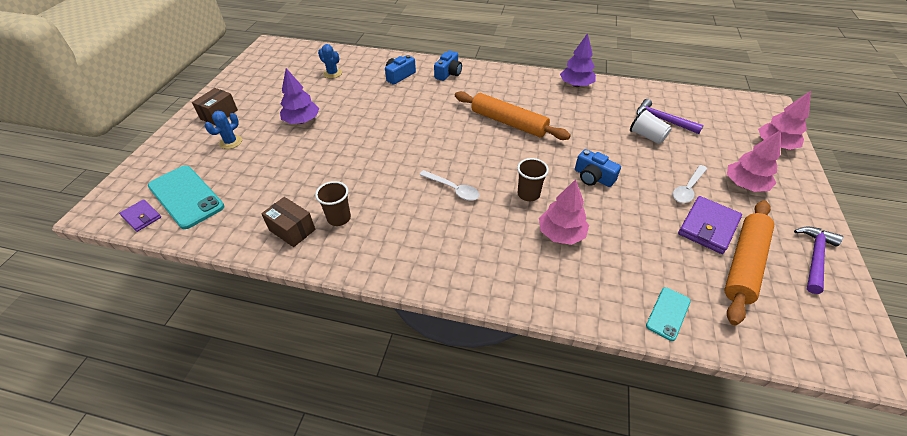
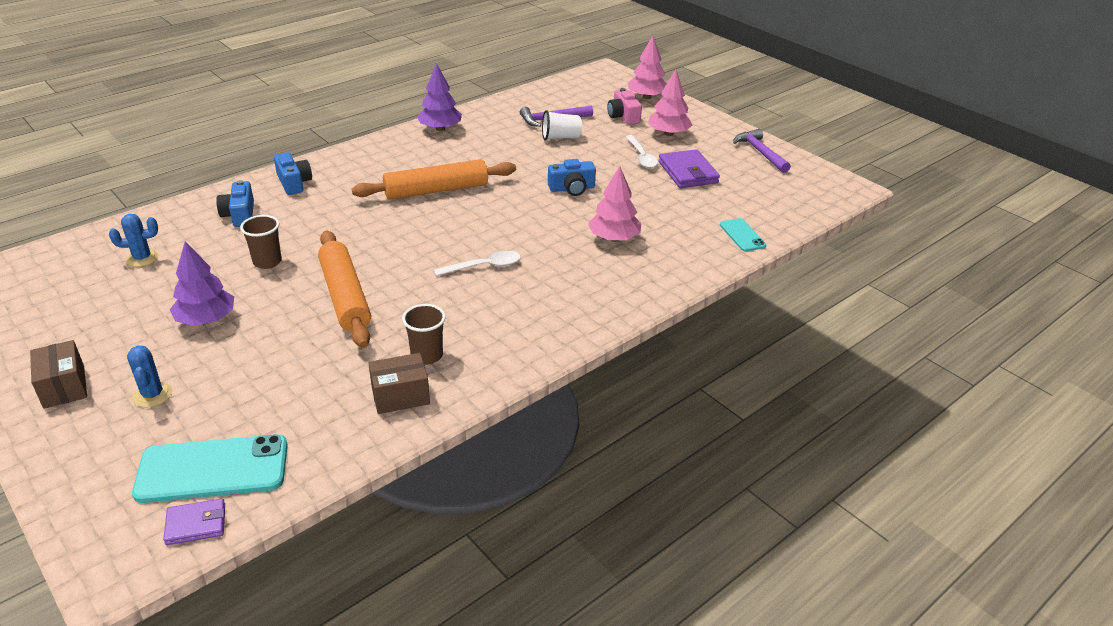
camera: 55 degrees left, 10 degrees down
brown cup [517,158,549,201] -> brown cup moved to [240,215,282,269]
orange rolling pin [725,200,774,325] -> orange rolling pin moved to [318,231,371,348]
none -> pink camera [607,88,642,125]

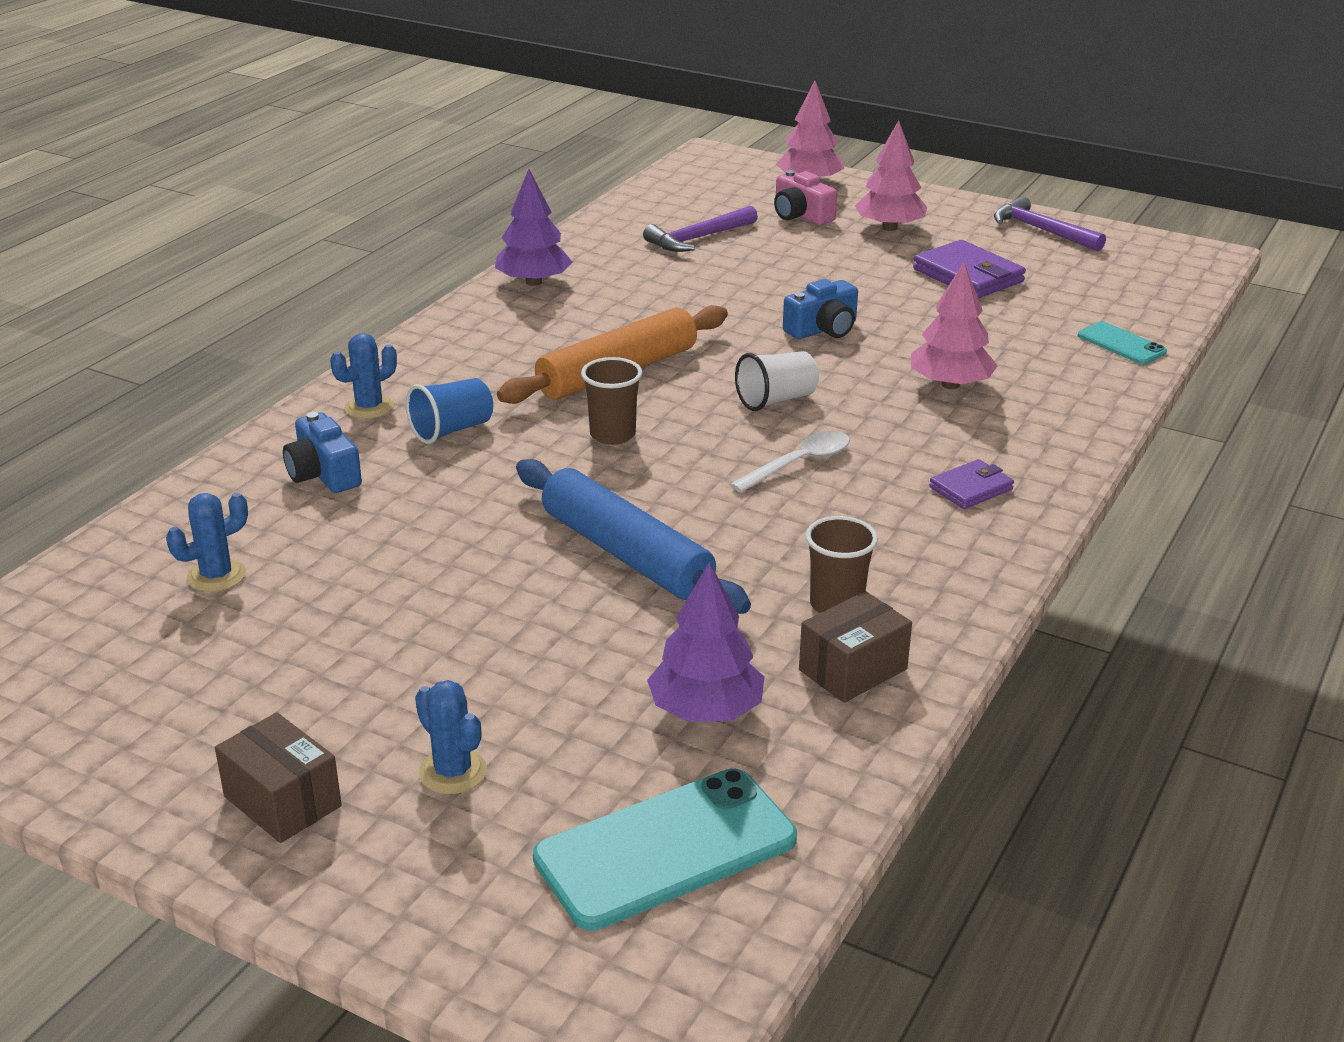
camera: 20 degrees left, 5 degrees down
purple wallet [163,499,225,545] -> purple wallet moved to [929,459,1014,509]
purple tree [170,241,234,326] -> purple tree moved to [647,562,765,722]
brown cup [240,215,282,269] -> brown cup moved to [581,357,643,445]
blue camera [274,152,312,195] -> blue cactus [330,333,397,419]
orange rolling pin [318,231,371,348] -> blue rolling pin [516,459,751,614]
white cup [542,110,582,140] -> white cup moved to [735,351,819,411]
white spoon [626,135,658,168] -> none
none -> blue cup [406,378,493,444]

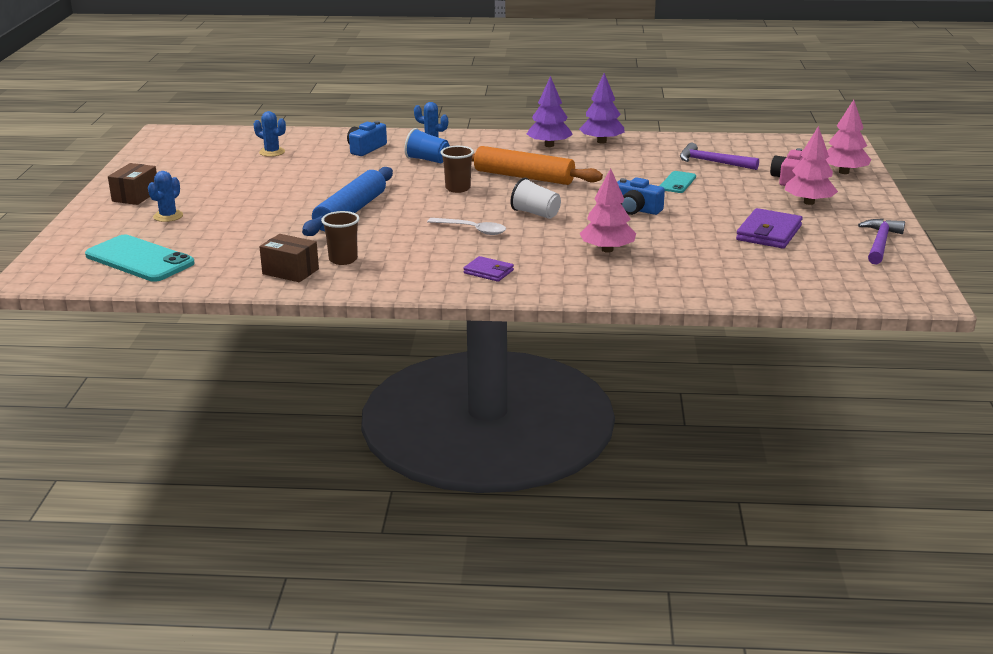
camera: 65 degrees right, 5 degrees down
purple tree [647,562,765,722] -> purple tree moved to [526,76,573,147]
turquoise phone [1078,321,1167,364] -> turquoise phone moved to [660,171,696,193]

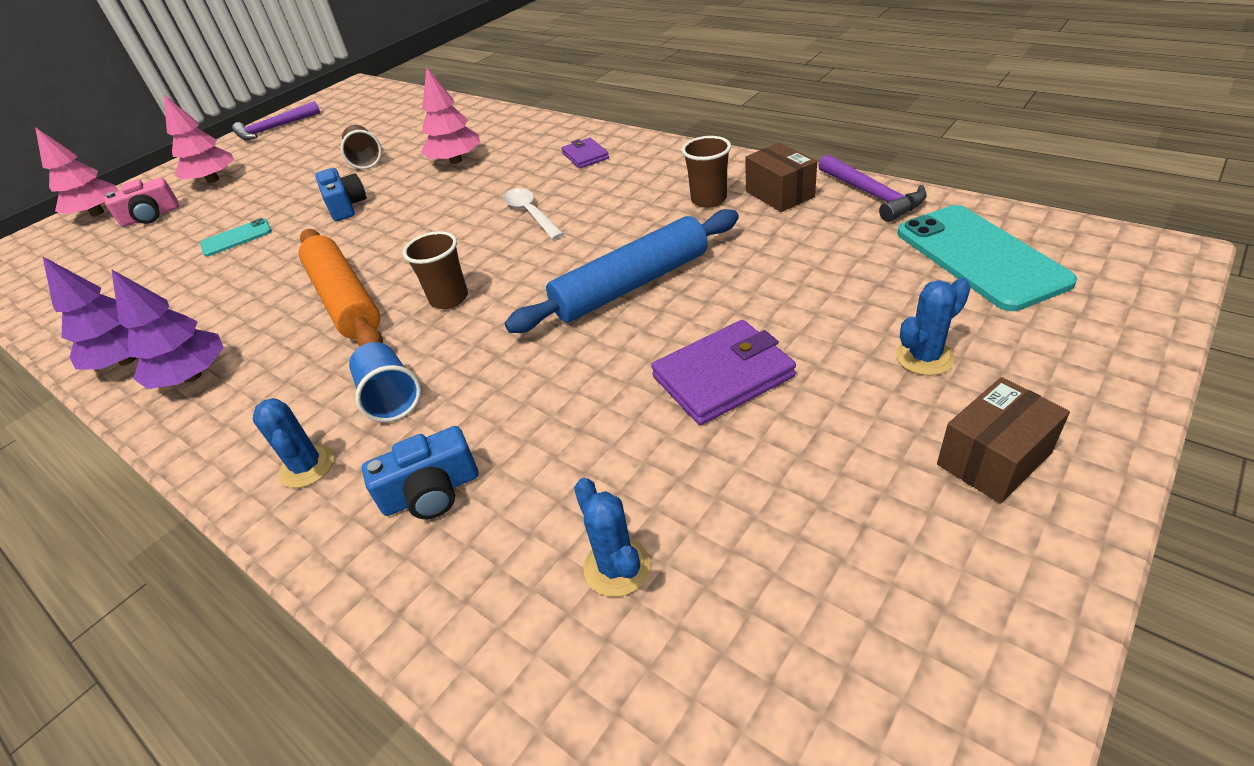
camera: 140 degrees left, 15 degrees up
white cup [511,178,561,219] -> none
purple hammer [680,143,759,170] -> purple hammer moved to [818,154,927,222]
purple wallet [736,208,803,249] -> purple wallet moved to [651,320,796,425]
none -> brown cup [341,125,382,169]

